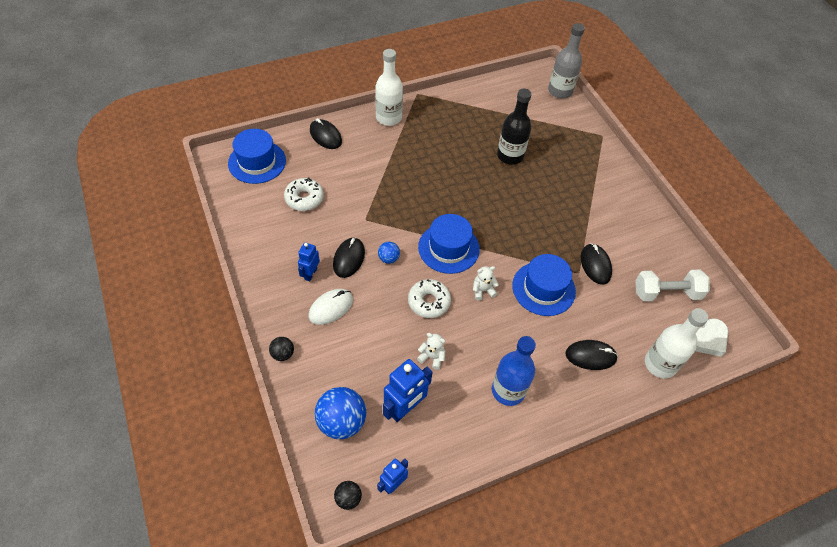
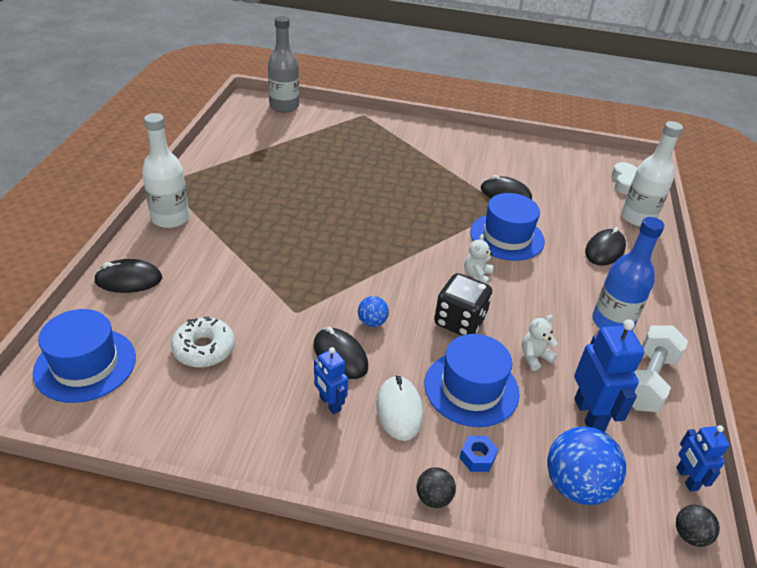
camera: 55 degrees left, 15 degrees down
white donut [408,279,451,318] -> black dice [434,273,492,336]
blue hat [418,214,480,274] -> blue hat moved to [424,334,520,427]
black bottle [497,89,532,165] -> none
white dumbbell [635,270,710,301] -> white dumbbell moved to [632,325,688,412]
none -> blue nut [459,436,498,472]

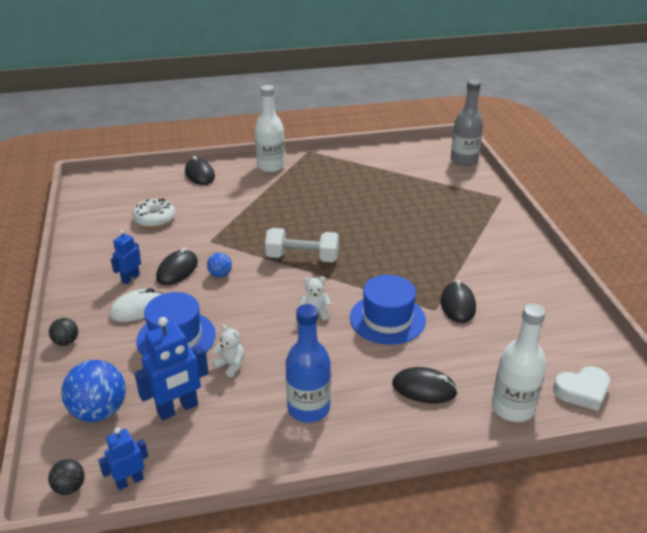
camera: 70 degrees right, 5 degrees down
blue hat [33,309,136,403] -> none
black dice [434,273,492,336] -> none
blue nut [459,436,498,472] -> none
white dumbbell [632,325,688,412] -> white dumbbell moved to [265,228,339,262]

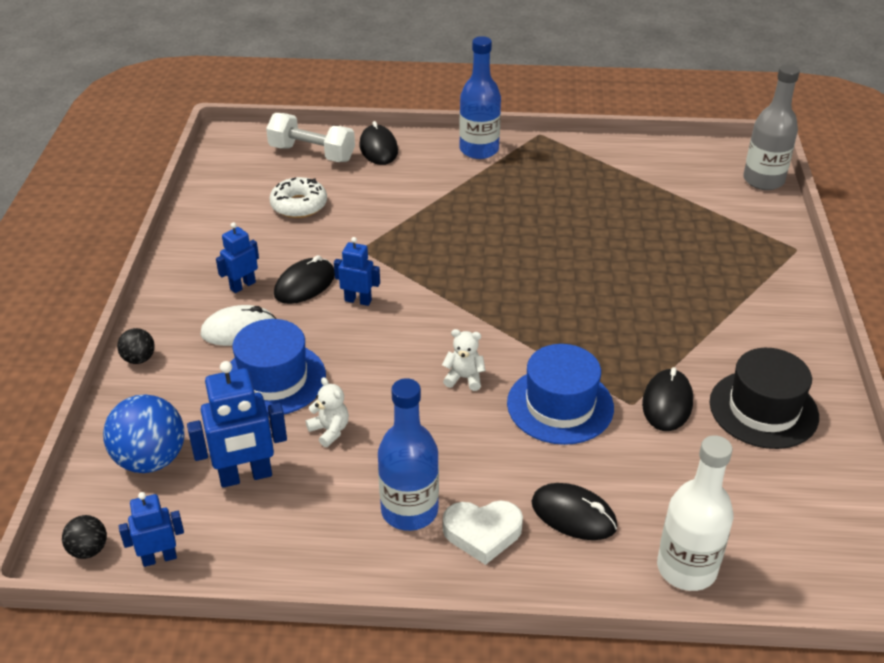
camera: 15 degrees right, 5 degrees up
blue ball [207,253,232,277] -> blue robot [334,237,380,306]
white bottle [255,85,285,172] -> blue bottle [459,36,501,159]
white dumbbell [265,228,339,262] -> white dumbbell moved to [266,113,355,162]
white heart [553,366,610,411] -> white heart moved to [443,501,523,565]
none -> black hat [709,348,819,449]

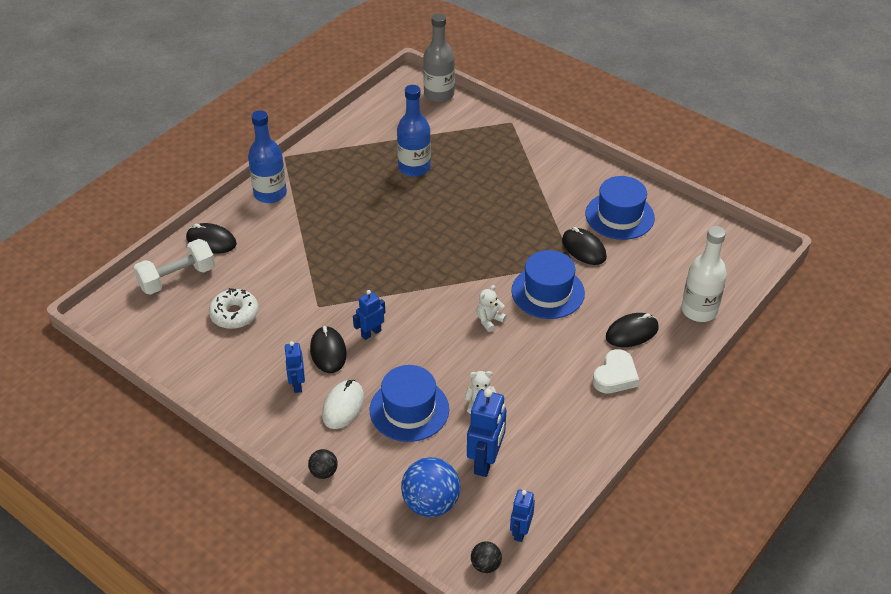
camera: 55 degrees left, 5 degrees up
blue bottle [378,378,439,531] -> blue bottle moved to [397,85,431,177]
black hat [709,348,819,449] -> blue hat [586,176,655,240]

